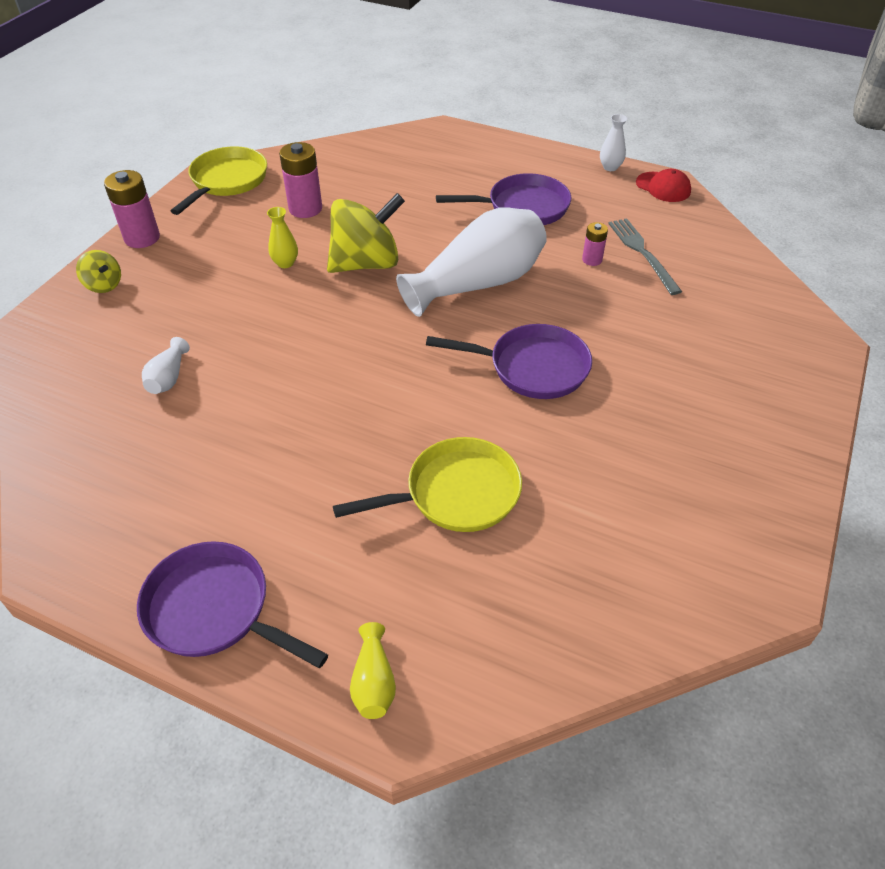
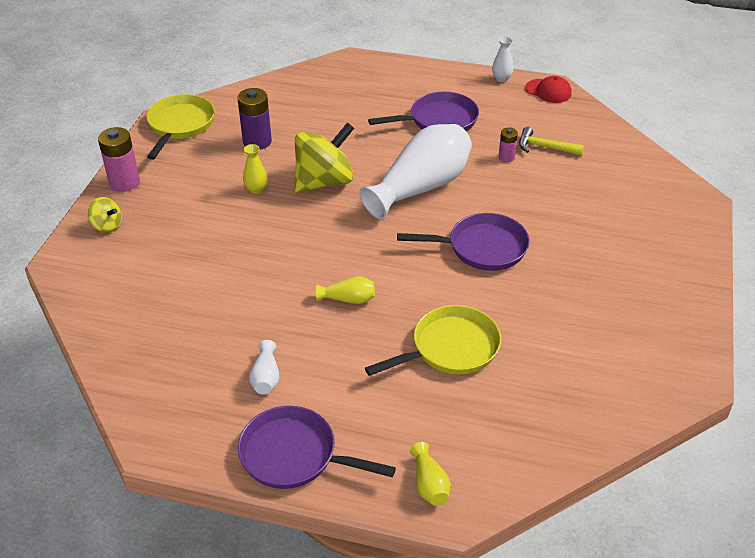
camera: 10 degrees left, 5 degrees down
white vase [142,337,190,394] -> white vase moved to [249,340,279,395]
pink battery [279,142,322,218] -> purple battery [237,88,272,150]
grey fork [608,218,682,295] -> yellow hammer [519,127,584,156]
none -> yellow vase [316,276,375,304]

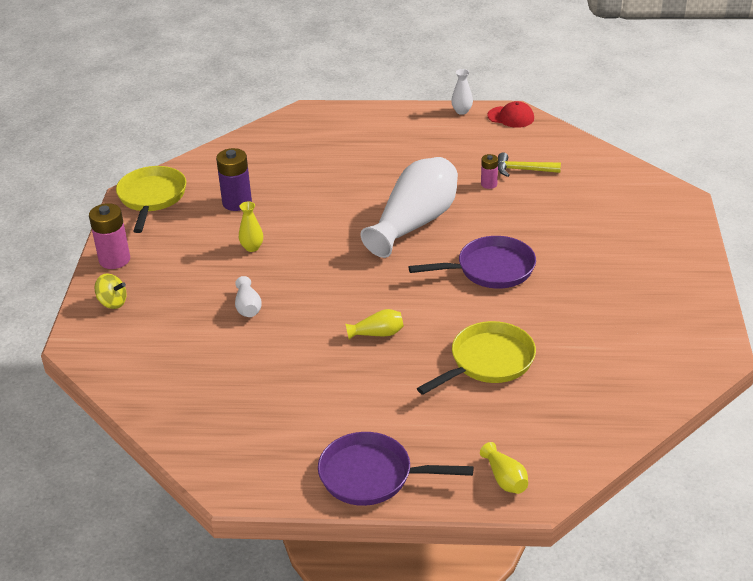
camera: 10 degrees left, 5 degrees down
white vase [249,340,279,395] -> white vase moved to [235,276,262,317]
yellow spinning top [294,122,354,193] -> none
purple pan [368,92,479,131] -> none

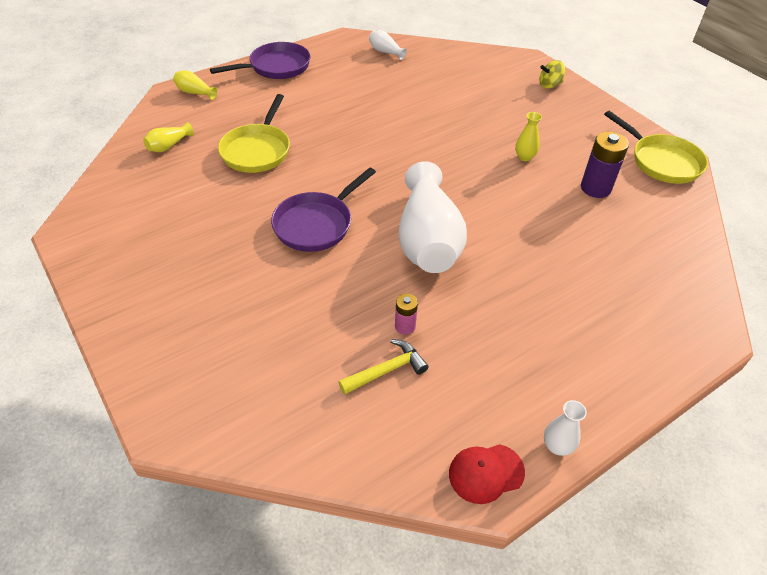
camera: 140 degrees right, 10 degrees up
pink battery [89,203,130,269] -> none
white vase [235,276,262,317] -> white vase moved to [369,30,407,60]
yellow vase [345,309,404,340] -> yellow vase moved to [143,122,194,152]

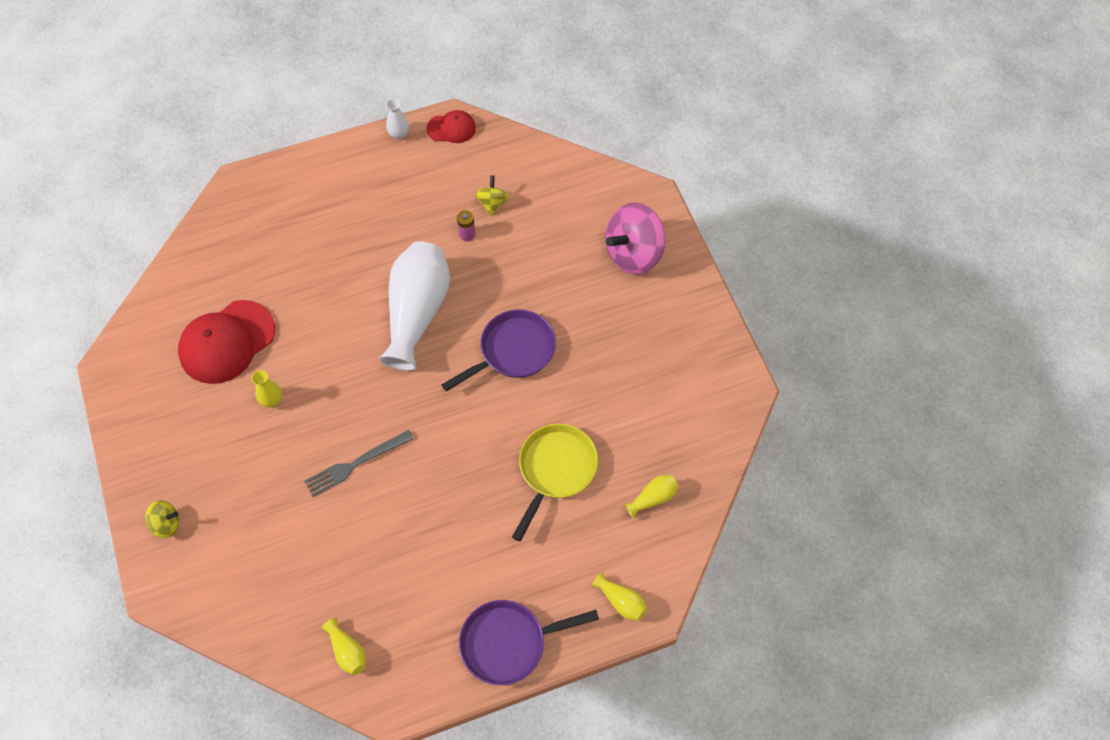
camera: 165 degrees left, 15 degrees up
yellow hammer [338,339,429,395] -> yellow spinning top [475,175,508,216]
white vase [369,30,407,60] -> yellow vase [322,618,366,675]
purple battery [581,132,629,198] -> red cap [178,300,275,384]
yellow pan [604,111,708,184] -> none
none -> grey fork [305,430,414,497]
none -> pink spinning top [605,202,666,274]

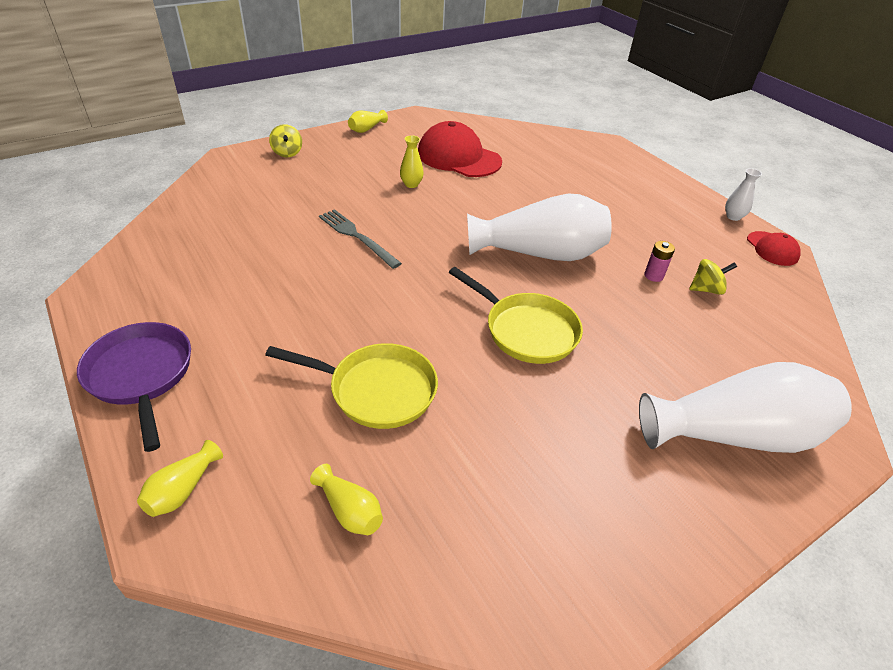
camera: 75 degrees right, 20 degrees down
yellow vase [322,618,366,675] -> yellow vase moved to [348,110,388,133]
purple pan [441,309,556,391] -> yellow pan [449,267,583,364]
pink spinning top [605,202,666,274] -> white vase [639,362,852,453]

